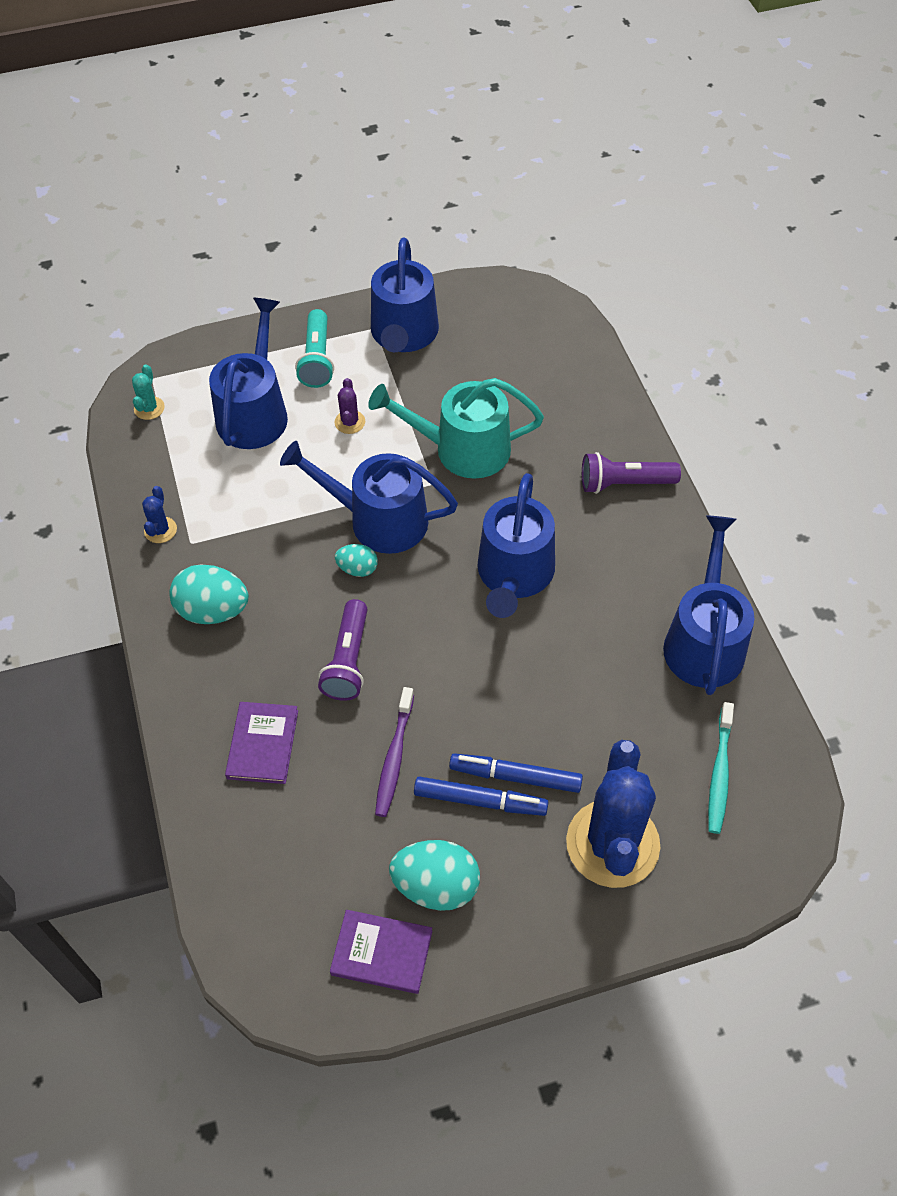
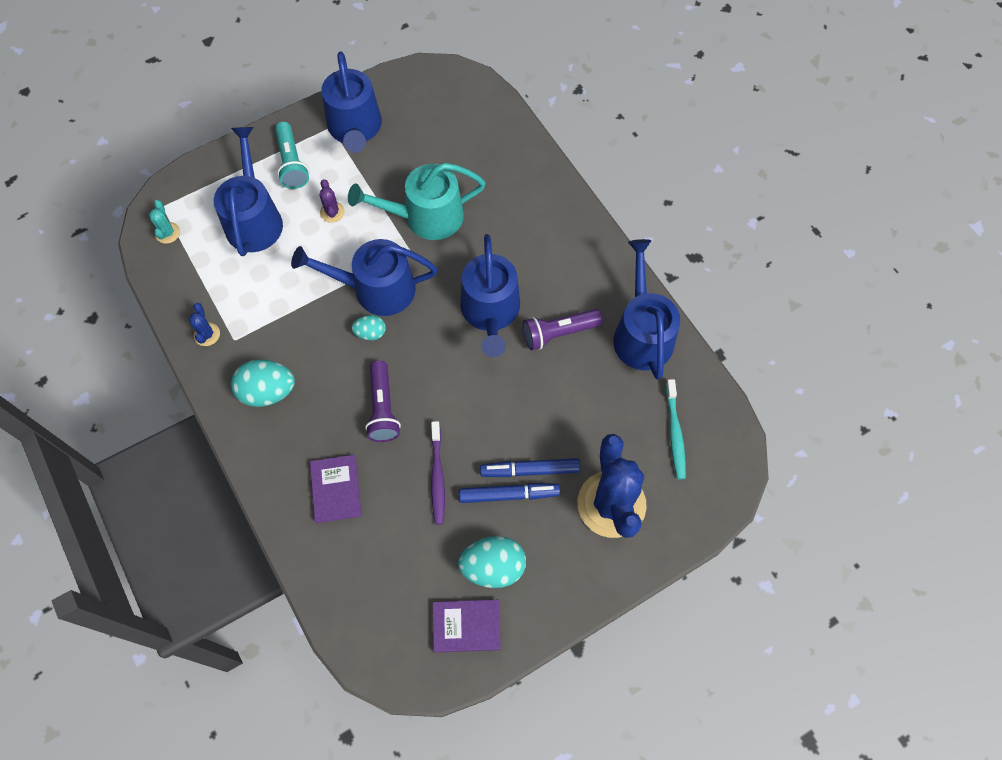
camera: 15 degrees left, 10 degrees up
purple flashlight [582,452,681,494] -> purple flashlight moved to [523,309,603,350]

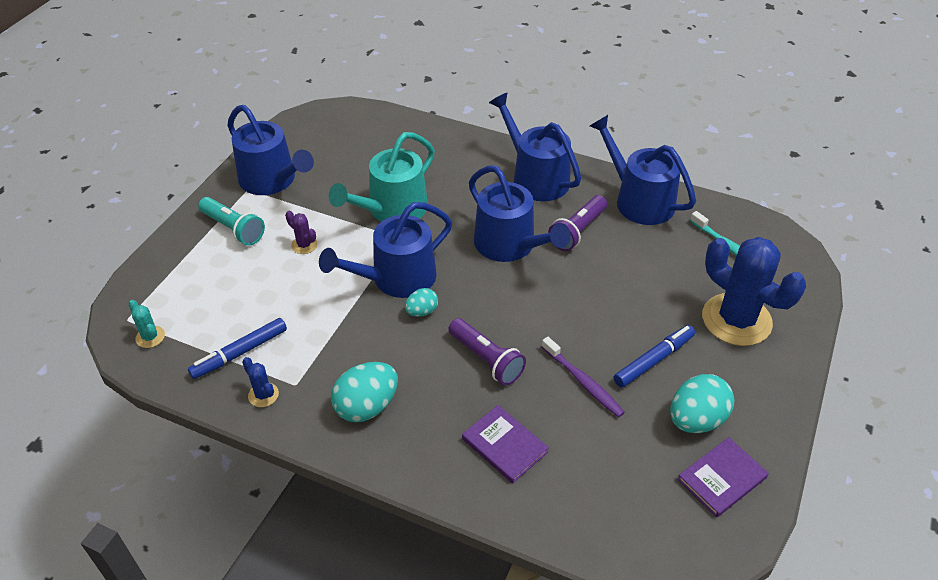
camera: 35 degrees left, 20 degrees down
blue watering can [214,127,283,256] -> blue watering can moved to [489,93,581,201]
blue marker [480,458,580,477] -> blue marker moved to [188,318,287,379]

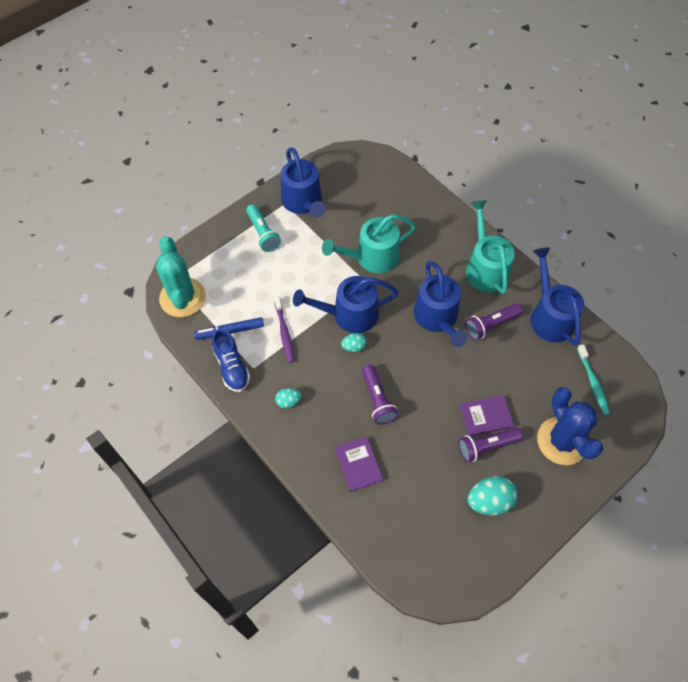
camera: 25 degrees right, 15 degrees up
turquoise cactus [129,300,165,348] -> turquoise cactus [156,236,206,317], size x2.45
blue cactus [242,357,279,407] -> blue shoe [212,329,250,392]
purple cactus [285,211,318,254] -> none
turquoise egg [331,362,398,422] -> turquoise egg [275,388,301,408], size x0.56
blue watering can [489,93,581,201] -> turquoise watering can [466,200,514,294]
purple toothbrush [542,337,625,418] -> purple toothbrush moved to [274,296,294,363]
blue marker [614,325,695,388] -> purple flashlight [458,428,523,462]
purple book [677,437,769,517] -> purple book moved to [459,395,514,436]

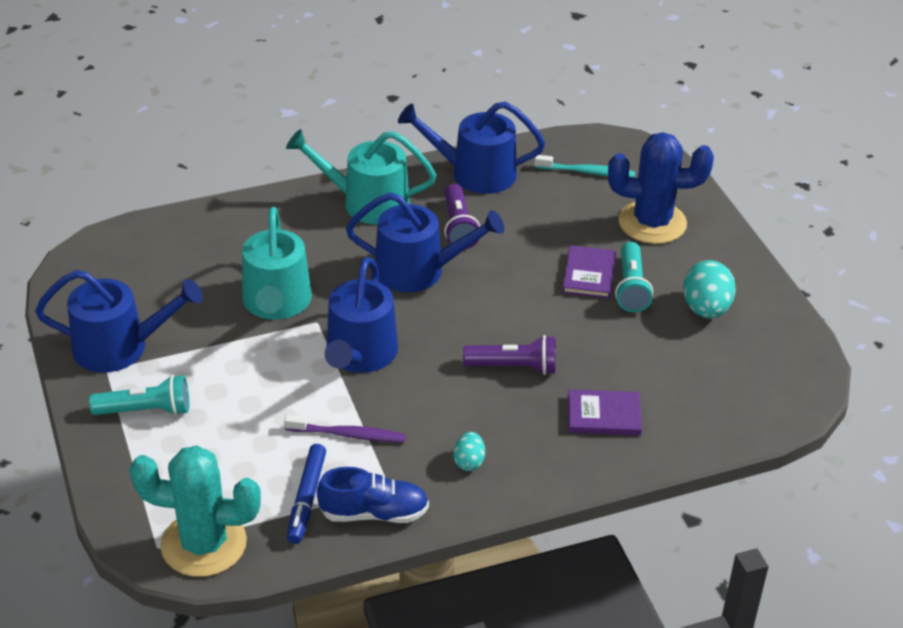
camera: 70 degrees left, 20 degrees down
turquoise egg [341,333,366,352] -> none
purple flashlight [458,428,523,462] -> turquoise flashlight [615,242,653,312]

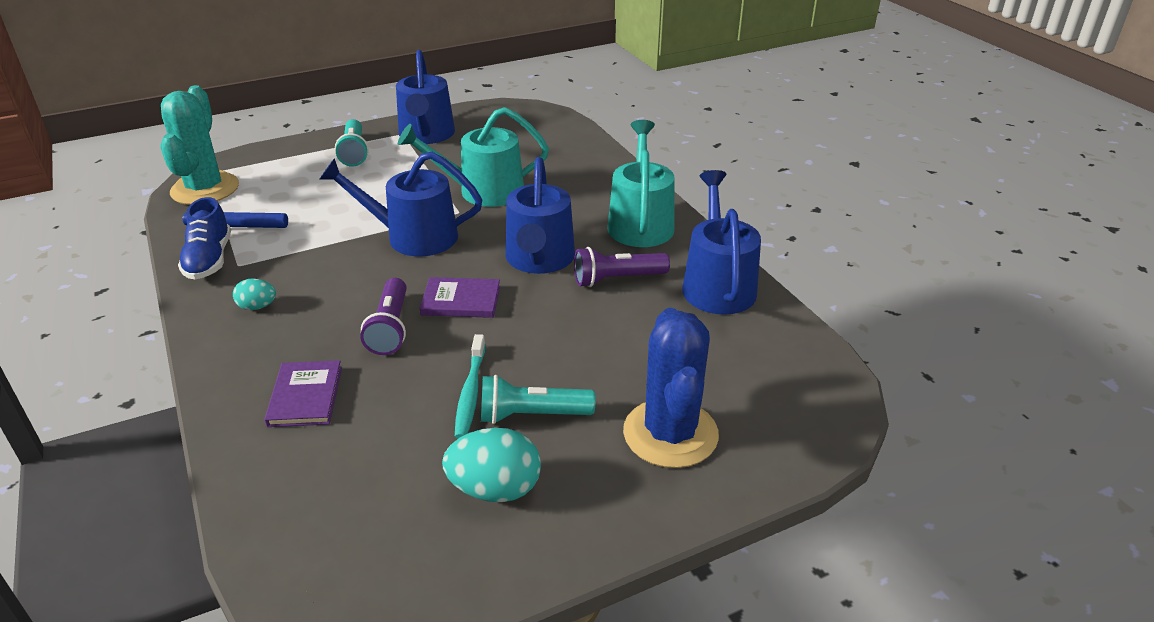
camera: 85 degrees right, 5 degrees down
purple toothbrush [284,415,406,443] -> none
turquoise toothbrush [534,155,635,178] -> turquoise toothbrush moved to [455,334,485,439]
purple book [563,245,616,299] -> purple book moved to [420,277,500,318]

